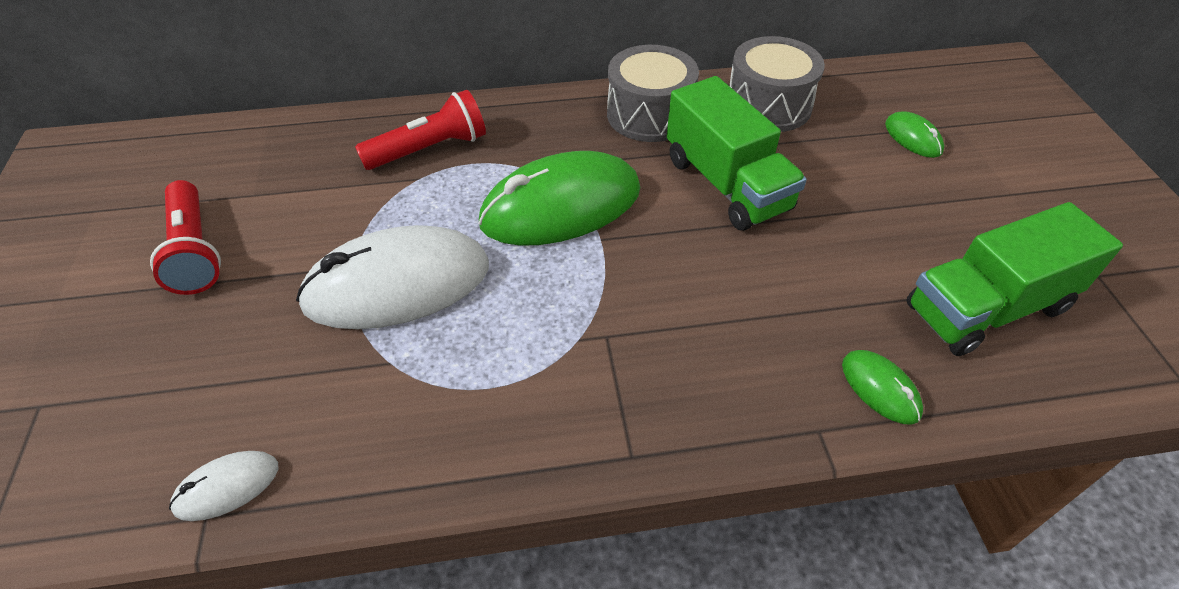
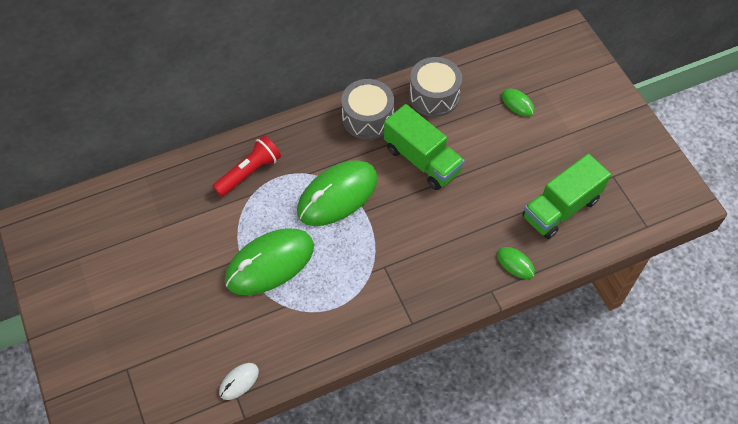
camera: 15 degrees left, 10 degrees up
red flashlight [150,180,221,295] -> none
white mouse [296,225,489,329] -> green mouse [225,228,314,295]

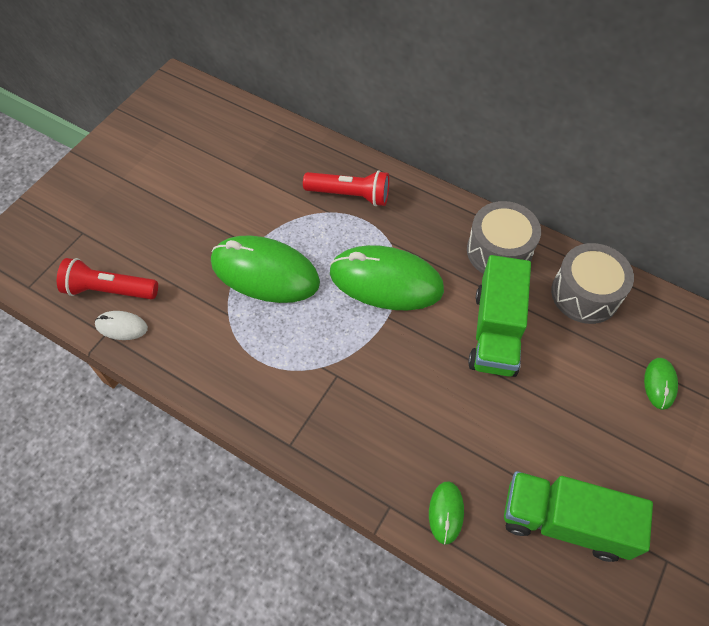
camera: 55 degrees right, 0 degrees up
none -> red flashlight [57,258,158,299]

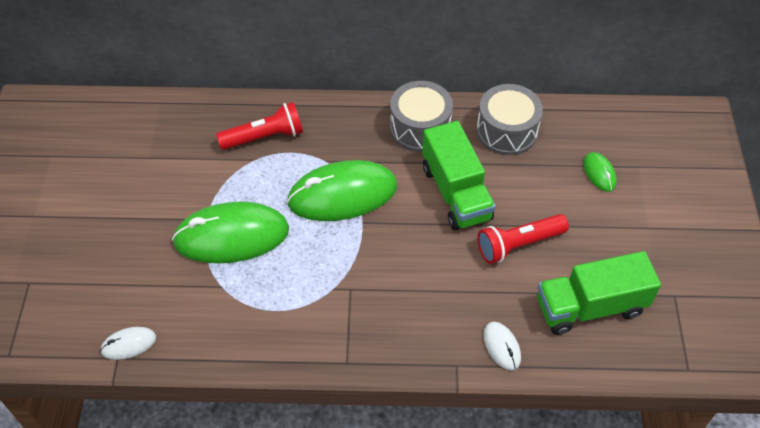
camera: 30 degrees left, 5 degrees down
red flashlight [57,258,158,299] -> red flashlight moved to [477,214,569,264]
green mouse [429,481,464,545] -> white mouse [483,322,521,370]

